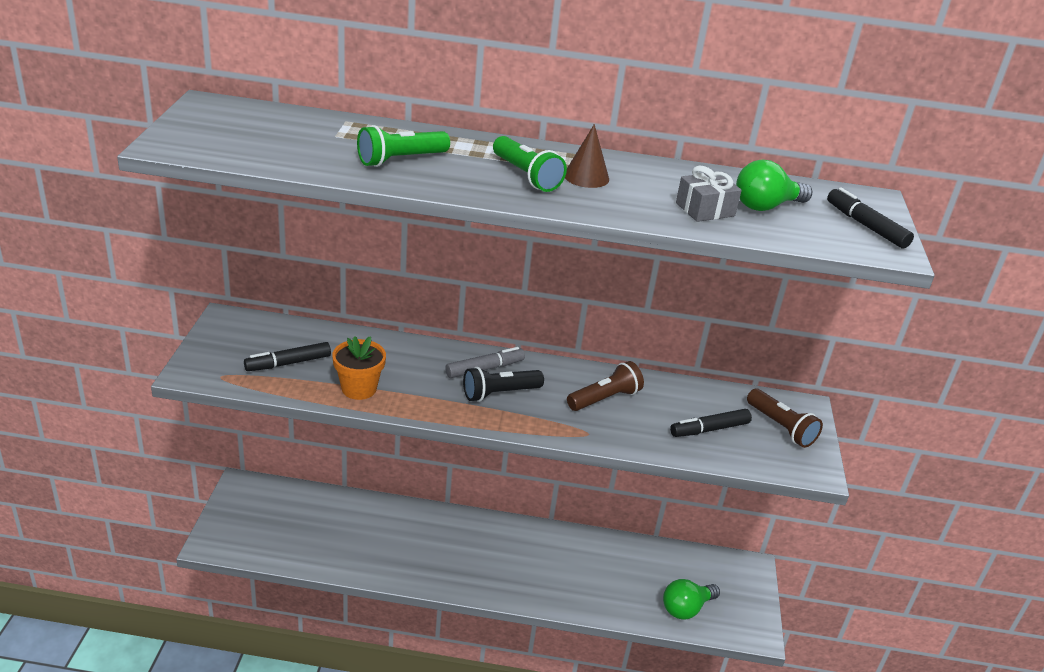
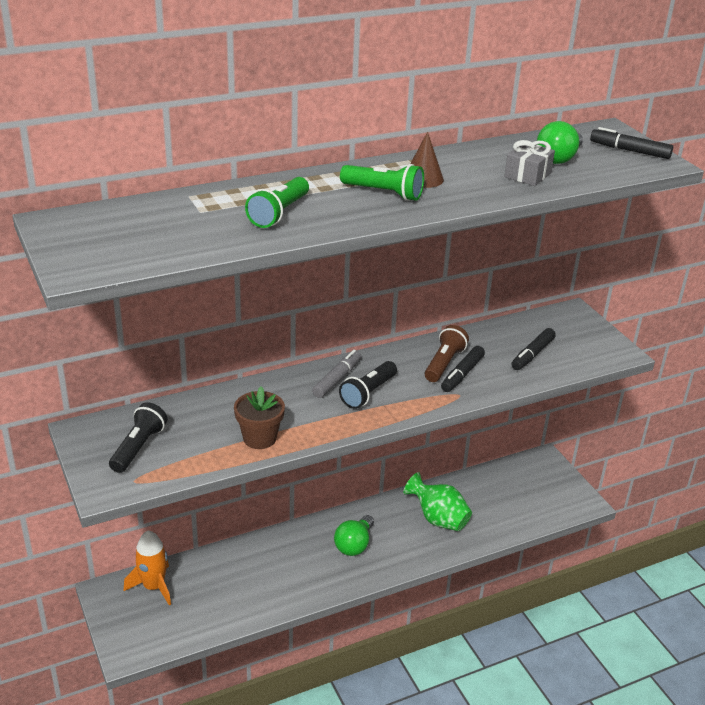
camera: 30 degrees left, 0 degrees up
black marker [244,342,331,371] -> black marker moved to [441,346,485,392]
orange flower pot [332,336,386,400] -> brown flower pot [234,386,285,449]
green light bulb [663,579,720,620] -> green light bulb moved to [334,515,374,556]
brown flashlight [747,389,823,448] -> none
none -> black flashlight [109,402,167,473]
none -> orange rocket [124,530,171,606]
none -> green vase [403,472,472,531]

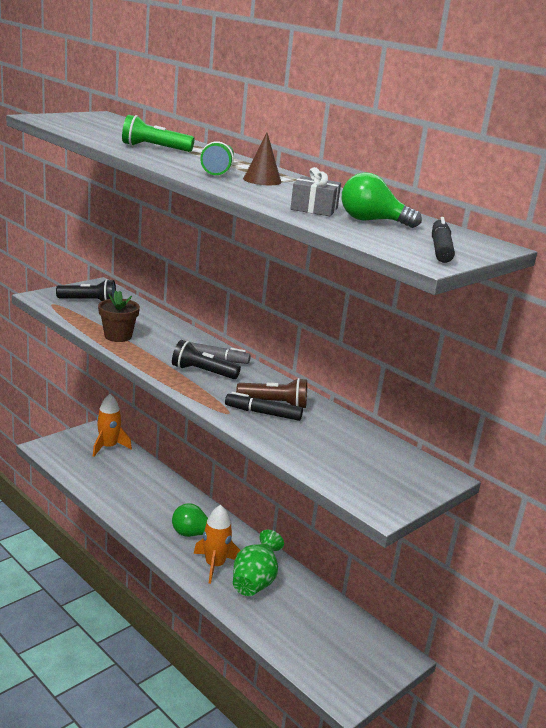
camera: 70 degrees right, 10 degrees down
black marker [511,328,556,370] -> none
none -> orange rocket [194,505,240,584]

